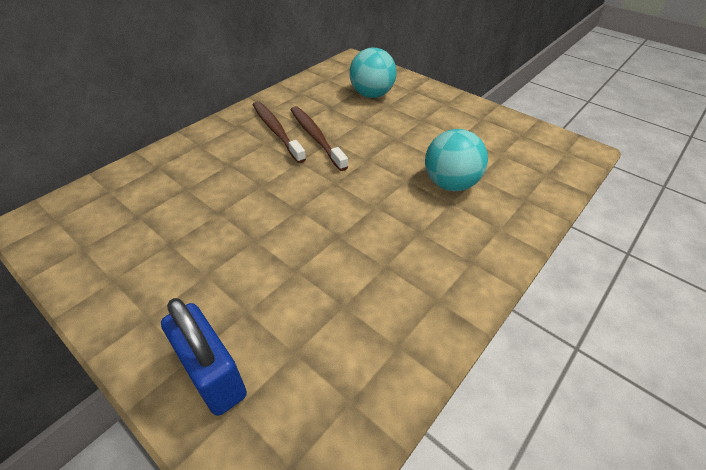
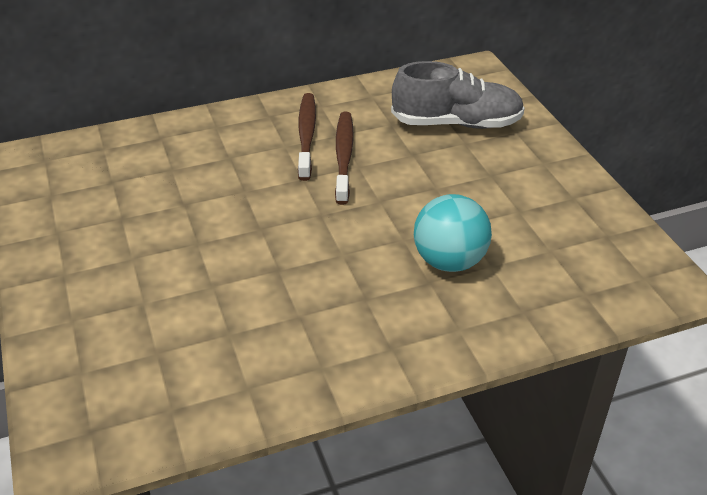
camera: 30 degrees right, 5 degrees down
blue padlock [161,298,247,416] -> none
turquoise ball [349,48,397,98] -> grey shoe [391,61,525,129]

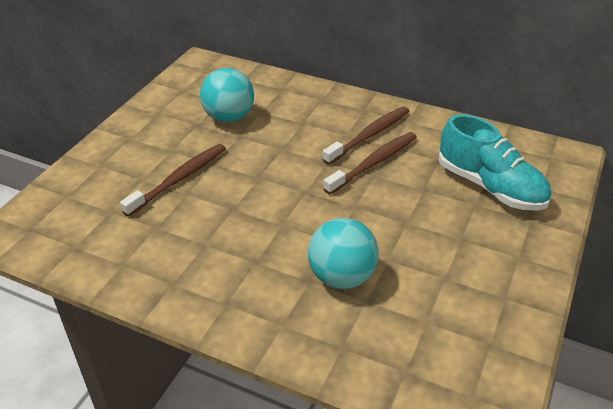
camera: 45 degrees right, 0 degrees up
grey shoe [391,61,525,129] -> turquoise shoe [438,114,551,211]
none -> brown toothbrush [120,144,226,217]
none -> turquoise ball [200,68,254,123]

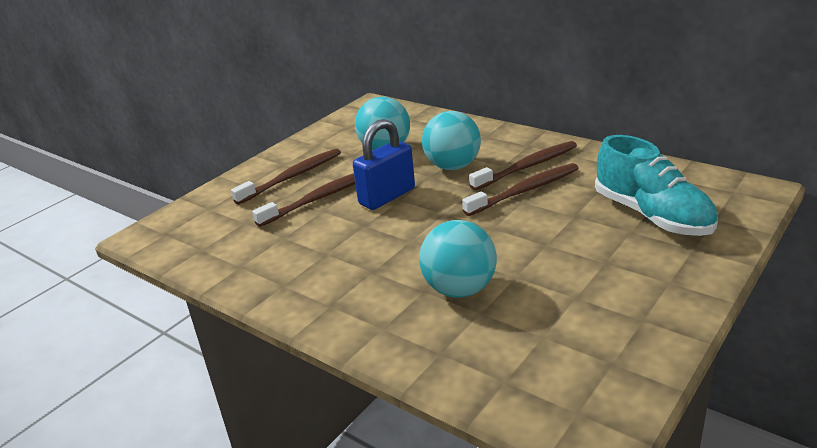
camera: 15 degrees right, 10 degrees down
none -> brown toothbrush [231,148,341,205]
none -> blue padlock [353,119,415,210]
none -> turquoise ball [422,111,481,170]

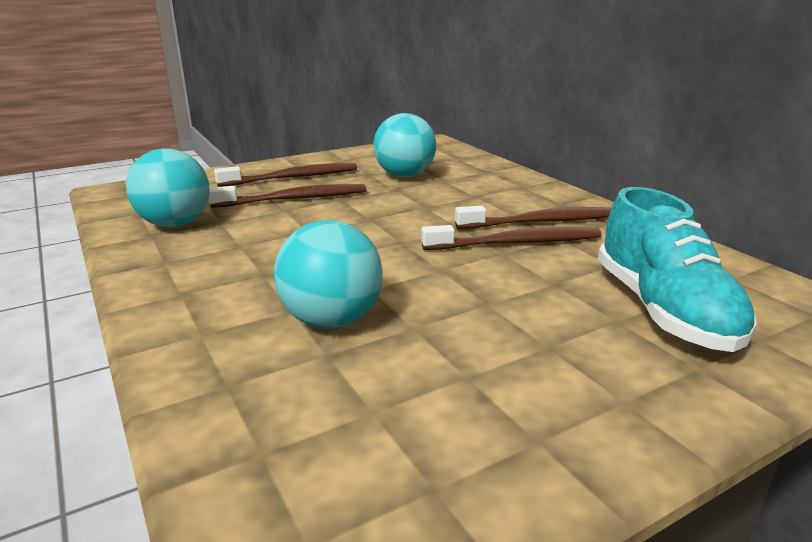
camera: 20 degrees right, 5 degrees down
blue padlock [353,119,415,210] -> none
turquoise ball [422,111,481,170] -> turquoise ball moved to [126,149,210,227]

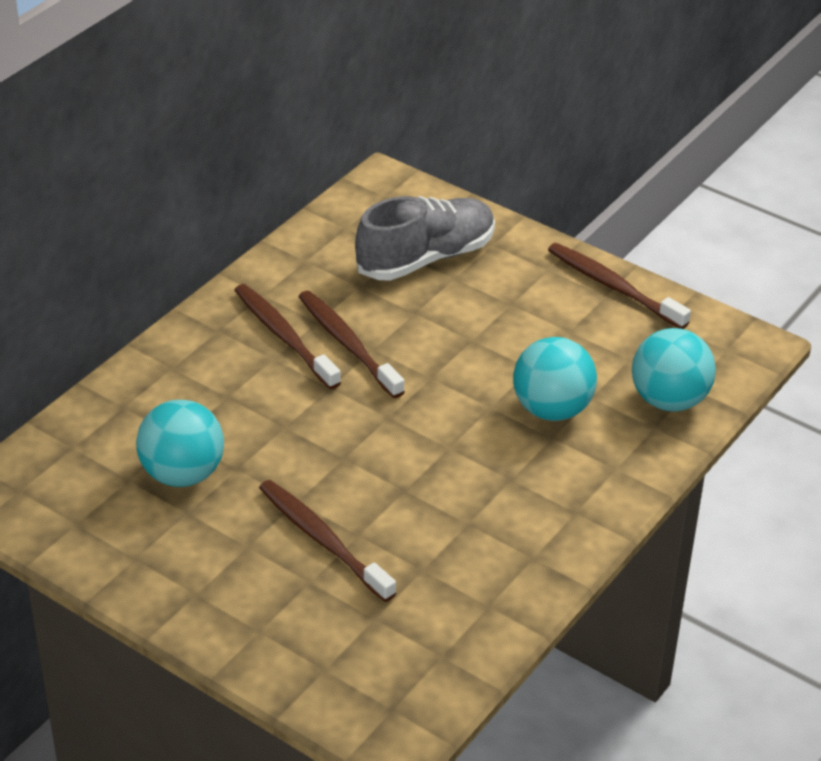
camera: 115 degrees left, 15 degrees up
turquoise ball [126,149,210,227] -> turquoise ball moved to [632,328,716,412]
brown toothbrush [214,163,357,187] -> brown toothbrush moved to [548,243,691,329]
turquoise shoe [598,187,757,352] -> grey shoe [355,196,495,280]

